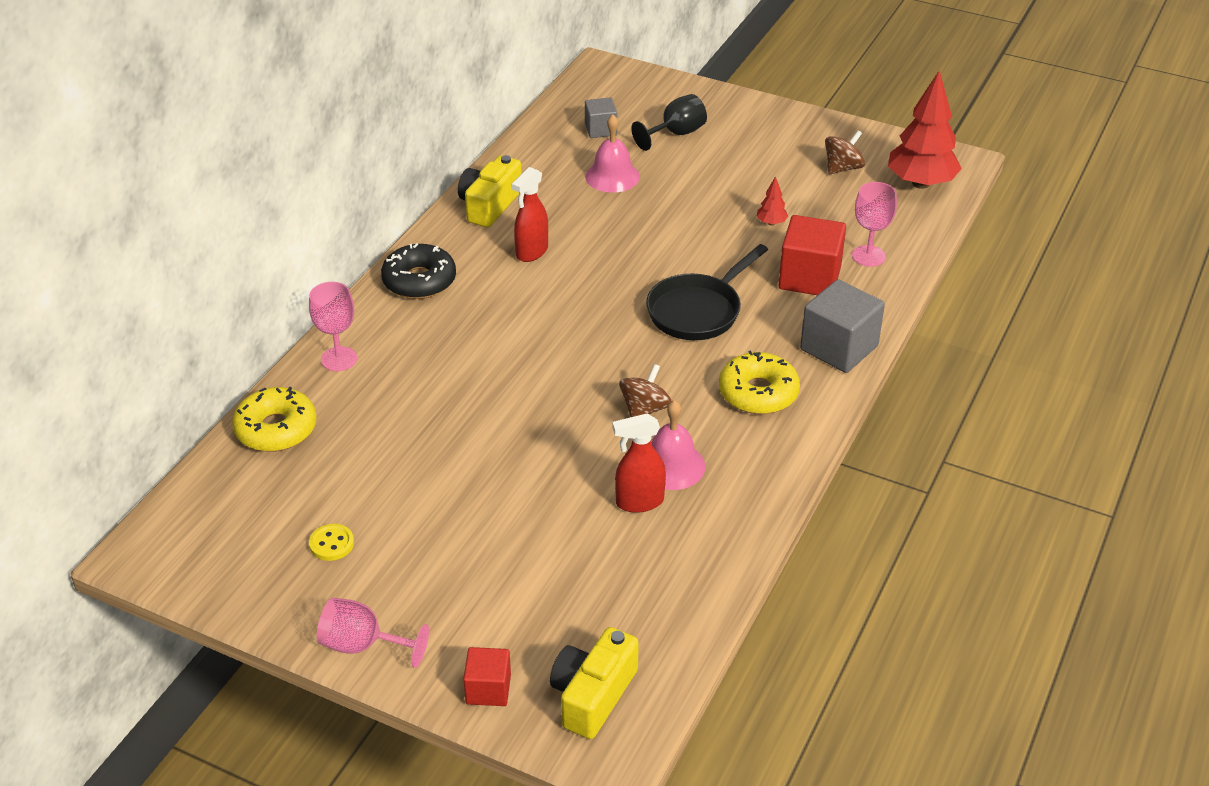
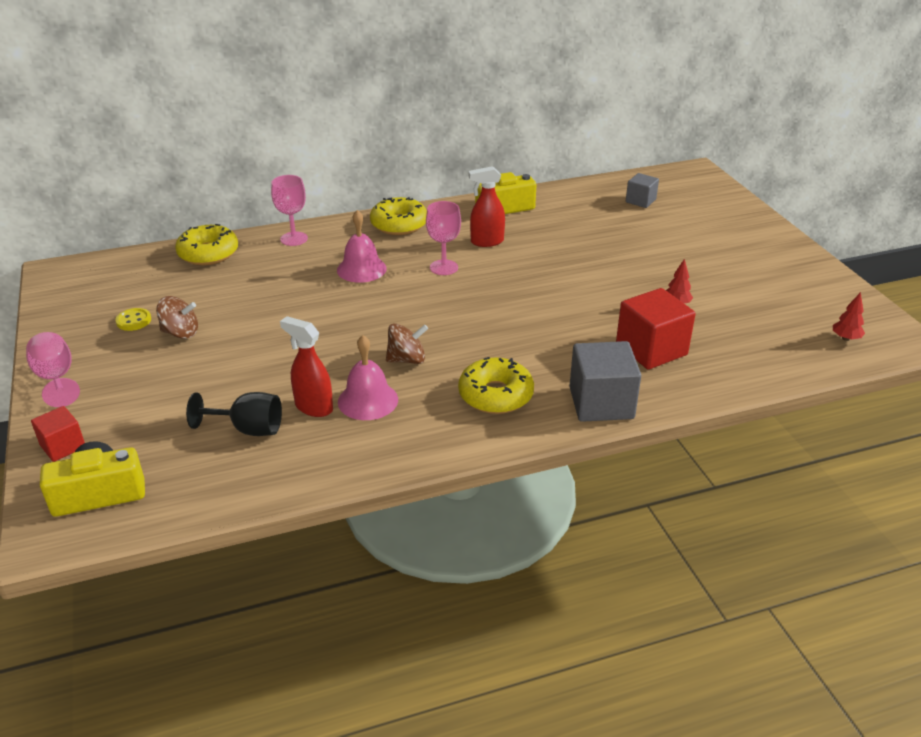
camera: 45 degrees right, 5 degrees down
black donut [381,243,456,299] -> yellow donut [370,197,427,235]
pink bell [585,114,640,193] -> pink bell moved to [337,210,387,283]
black goblet [631,94,707,151] -> black goblet moved to [186,392,282,436]
black pan [646,244,768,340] -> none
brown spinning top [825,130,865,174] -> brown spinning top moved to [156,296,198,339]
pink goblet [852,182,897,267] -> pink goblet moved to [426,201,461,275]
red tree [888,70,962,189] -> red tree [833,292,865,341], size x0.42

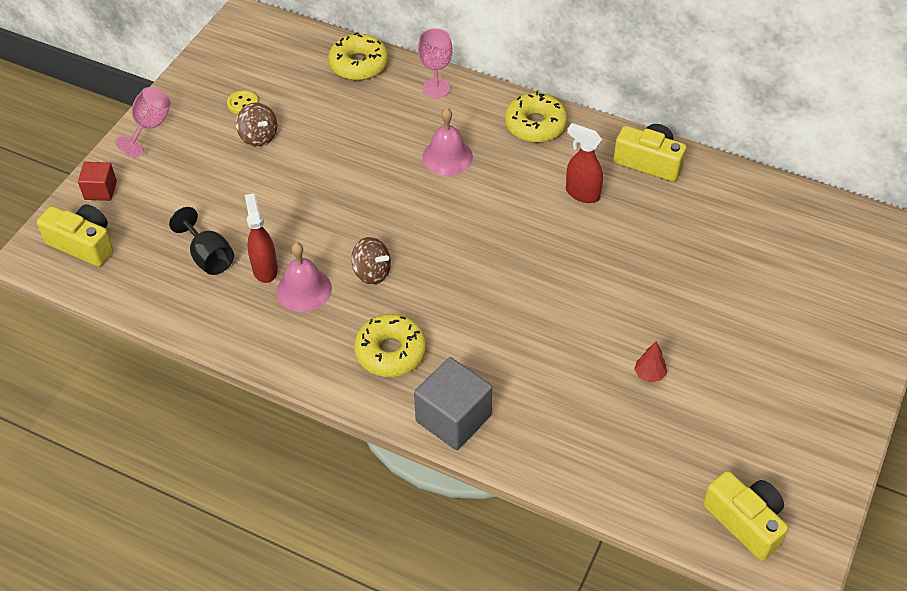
camera: 45 degrees right, 15 degrees up
pink goblet [426,201,461,275] -> none
red cube [616,288,696,370] -> none
grey cube [626,173,659,208] -> none
red tree [833,292,865,341] -> yellow camera [703,471,788,561]

